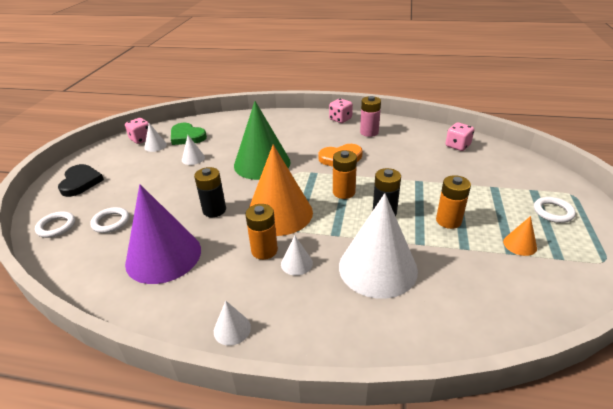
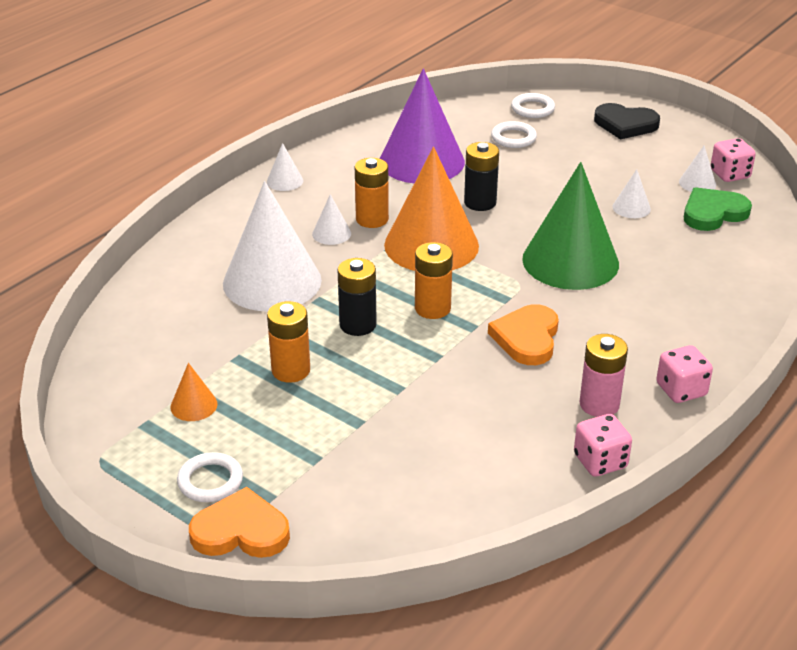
camera: 115 degrees right, 0 degrees up
pink dice [446,123,474,151] -> pink dice moved to [574,414,632,476]
none -> orange heart [189,487,290,558]

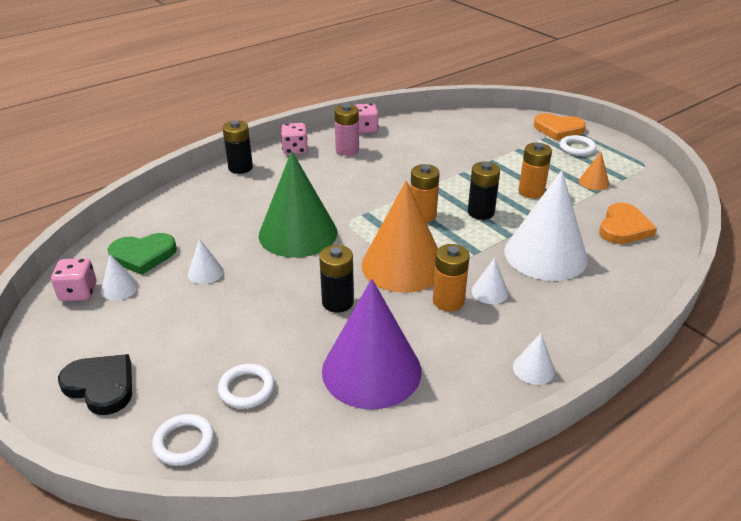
camera: 165 degrees left, 0 degrees up
orange heart [488,304,559,365] -> orange heart moved to [599,203,657,244]
none -> black battery [222,120,253,174]

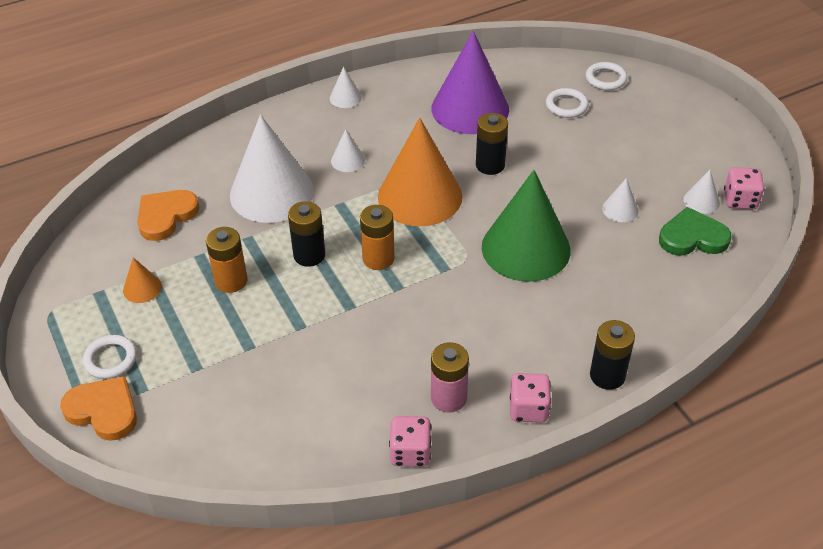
camera: 170 degrees left, 10 degrees up
black heart [58,354,132,415] -> none
orange battery [433,244,470,311] -> none

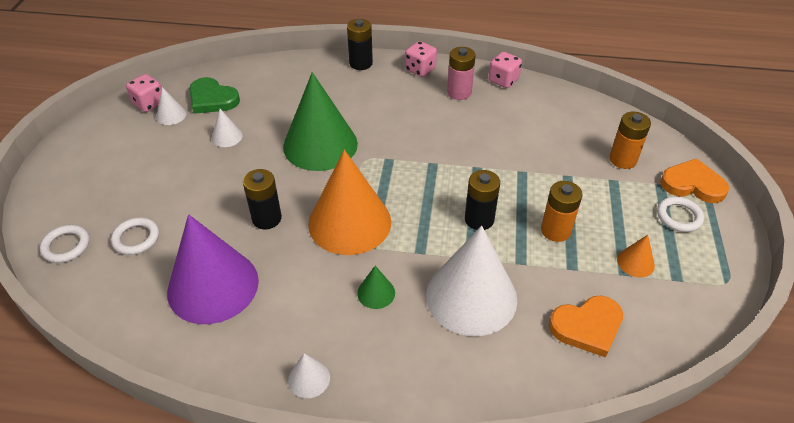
camera: 145 degrees left, 0 degrees up
orange heart [60,376,137,441] -> orange heart turned 135 degrees clockwise [660,158,729,203]
white cone [331,129,365,172] -> green cone [357,266,395,309]
orange battery [360,205,395,270] -> orange battery moved to [609,112,651,169]

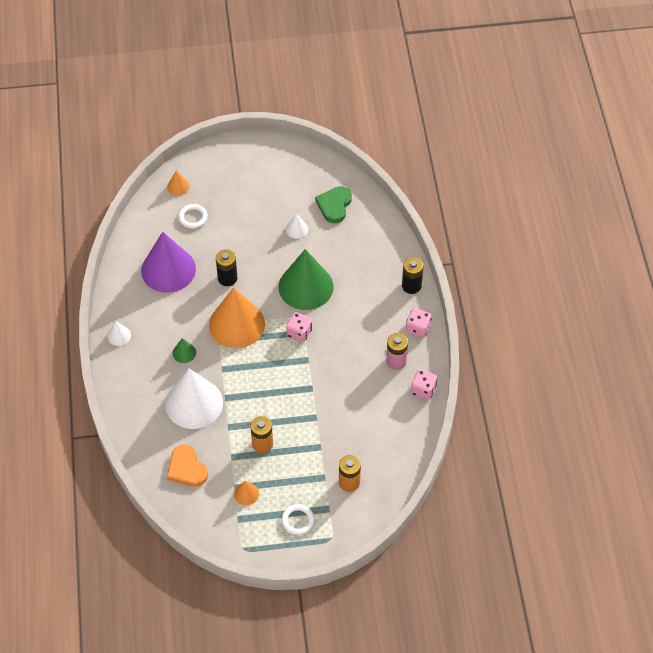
camera: 75 degrees right, 10 degrees up
white ring [39,225,89,263] -> orange cone [167,171,189,196]
pink dice [126,74,162,112] -> pink dice moved to [286,312,312,342]
white cone [156,87,186,125] -> none
black battery [465,170,500,230] -> none
orange heart [660,158,729,203] -> none

